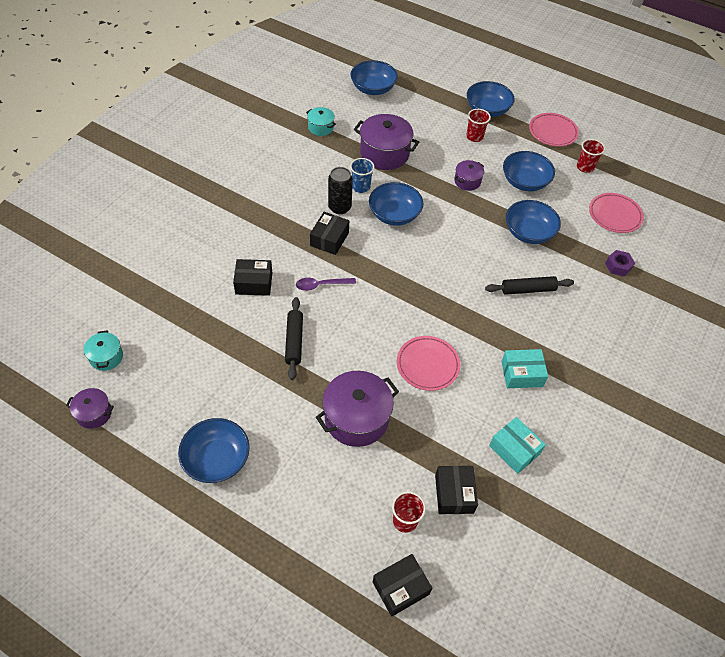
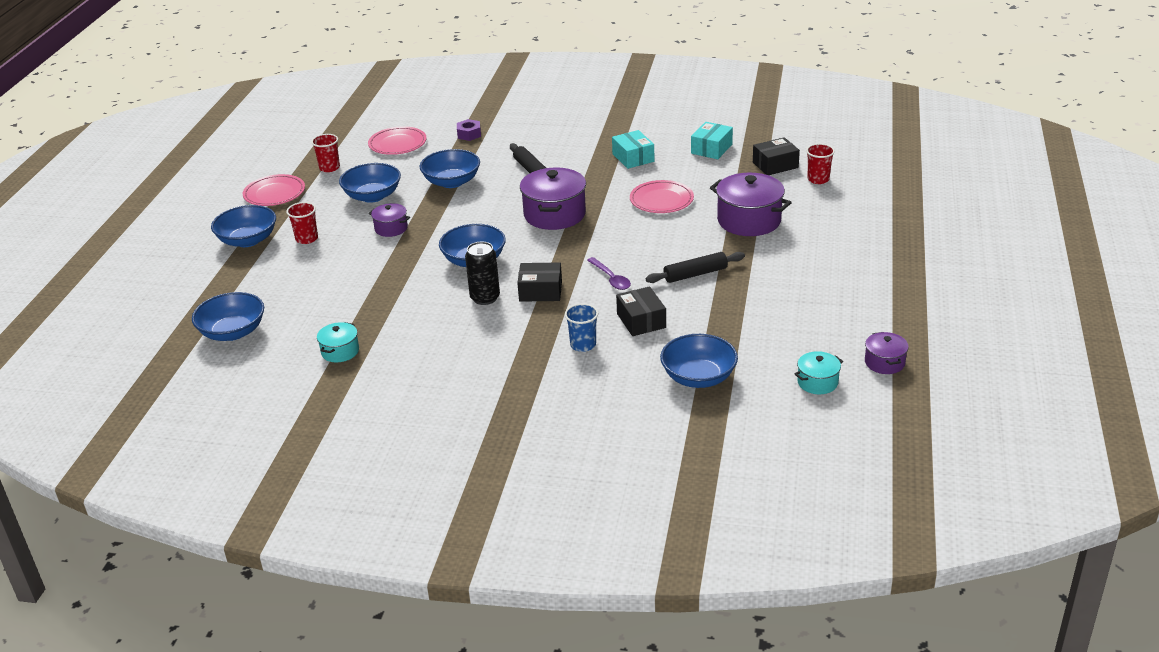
camera: 105 degrees left, 20 degrees down
blue bowl [178,418,250,483] -> blue bowl moved to [660,334,738,388]
blue cup [350,158,375,193] -> blue cup moved to [565,304,598,352]
purple pot [354,114,419,170] -> purple pot moved to [520,167,586,230]
black box [373,554,432,617] -> none

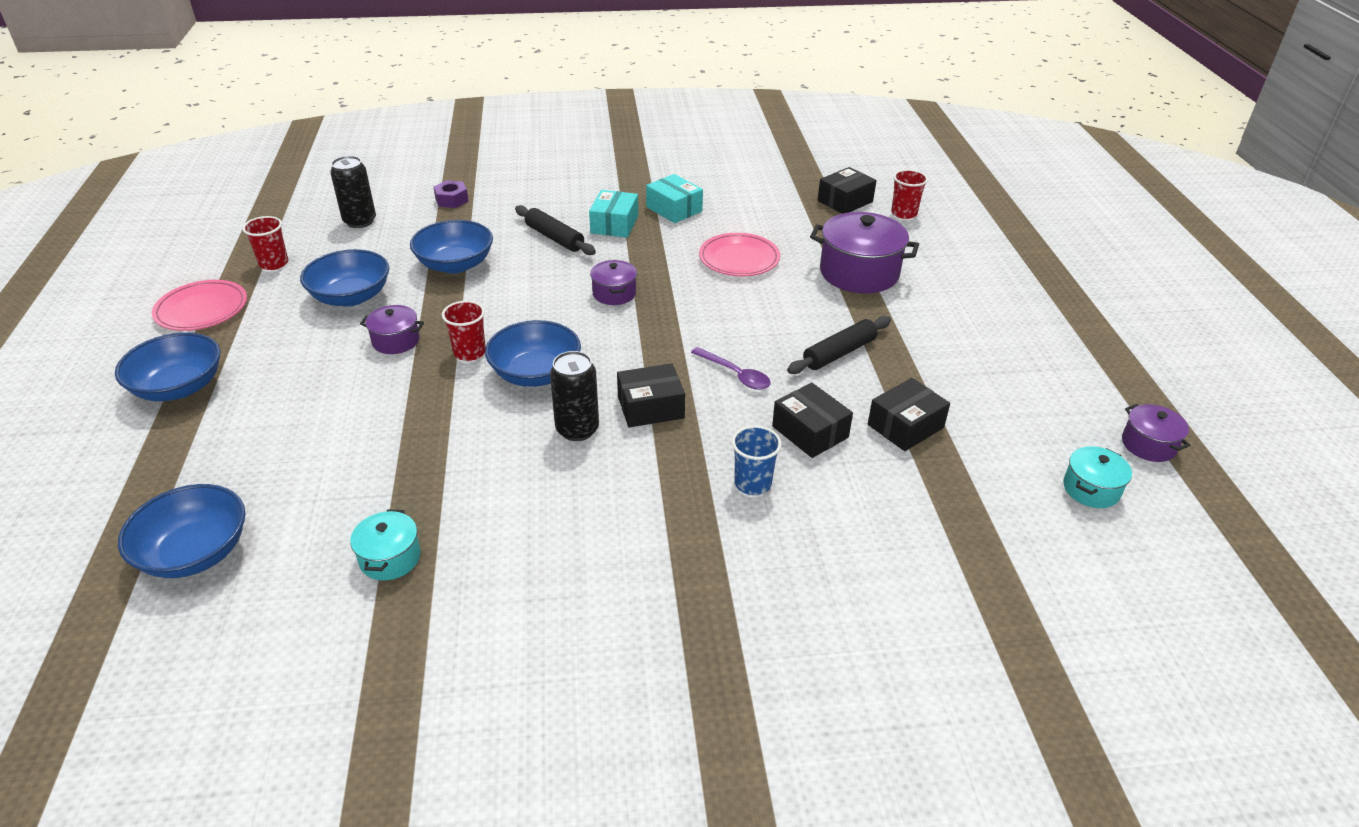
camera: 20 degrees left, 5 degrees up
red cup [286,202,318,244] -> red cup moved to [442,301,486,361]
pink plate [368,126,427,155] -> black can [330,156,376,228]
purple pot [520,167,586,230] -> purple pot [590,260,637,305], size x0.53
blue bowl [660,334,738,388] -> none
turquoise box [691,122,733,159] -> turquoise box moved to [589,190,638,238]
none -> black box [868,378,950,451]

